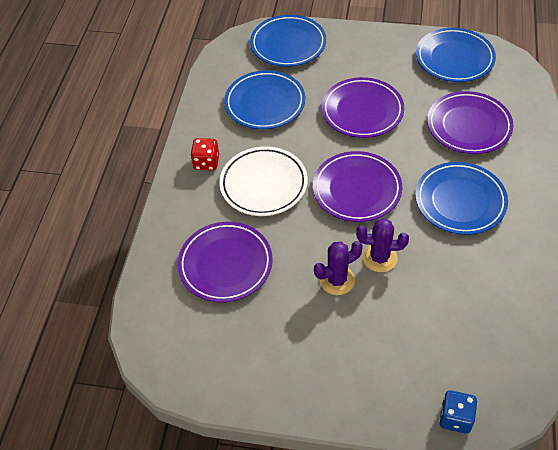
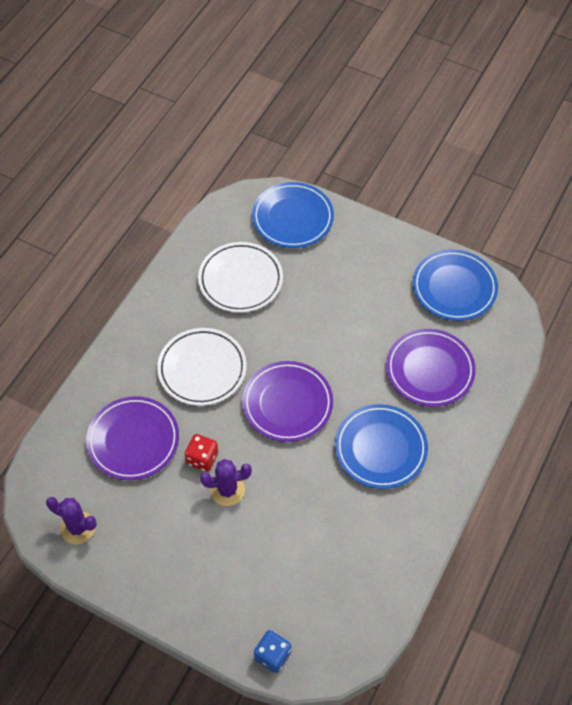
camera: 15 degrees right, 5 degrees up
red dice [191,138,219,170] -> red dice moved to [185,434,218,472]
blue plate [224,70,305,129] -> white plate [198,242,283,313]
purple plate [321,77,404,138] -> none
purple cactus [356,218,409,272] -> purple cactus moved to [46,497,97,544]

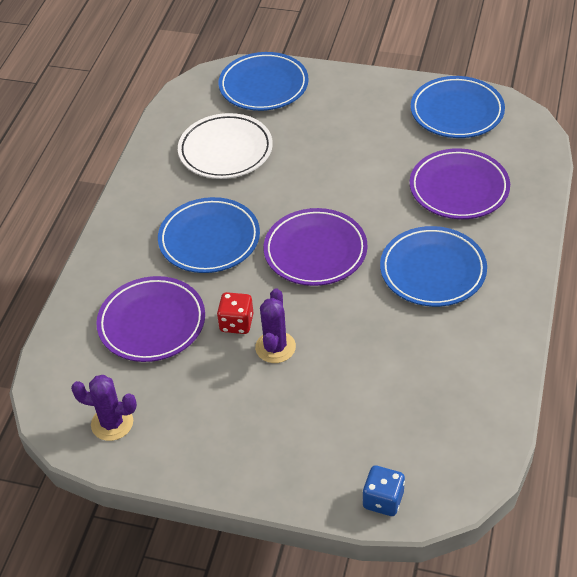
camera: 10 degrees left, 10 degrees down
white plate [157,328,247,406] -> blue plate [158,197,260,273]
purple cactus [200,459,252,506] -> purple cactus turned 60 degrees counterclockwise [255,288,296,363]

